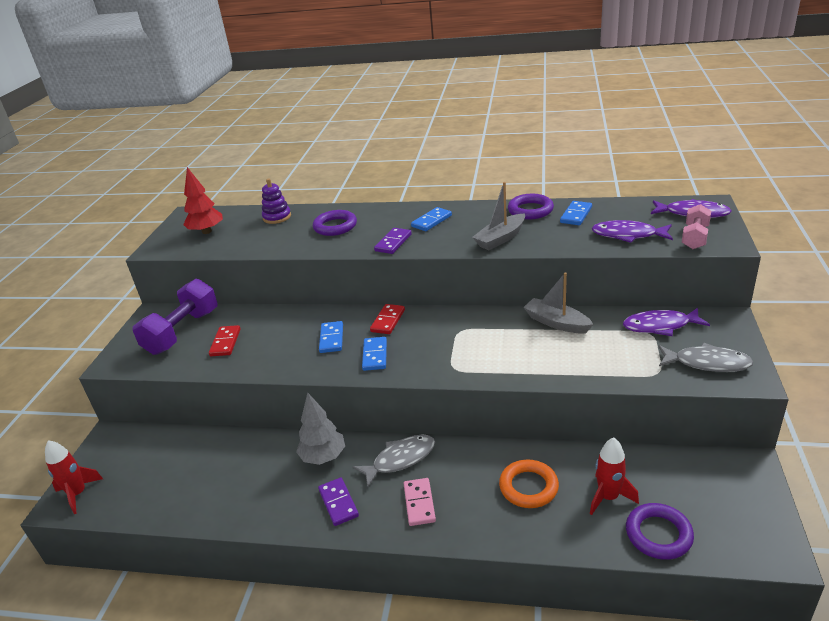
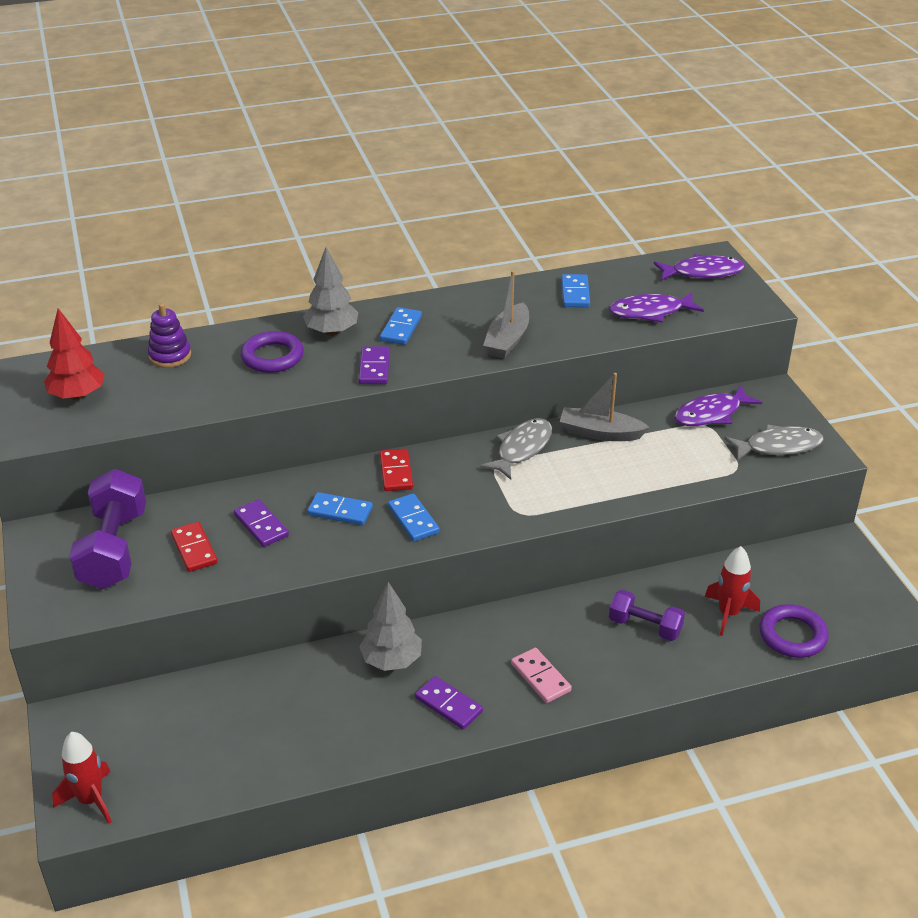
camera: 30 degrees left, 5 degrees up
blue domino [319,321,343,353] -> blue domino turned 45 degrees counterclockwise [307,492,373,525]
grey fish [353,435,435,487] -> grey fish moved to [480,418,552,480]
orange ring [499,460,559,508] -> purple dumbbell [609,590,685,641]
purple ring [508,194,554,219] -> none
pink dumbbell [682,204,711,249] -> none
none -> purple domino [234,499,289,547]
none -> grey tree [303,247,358,336]

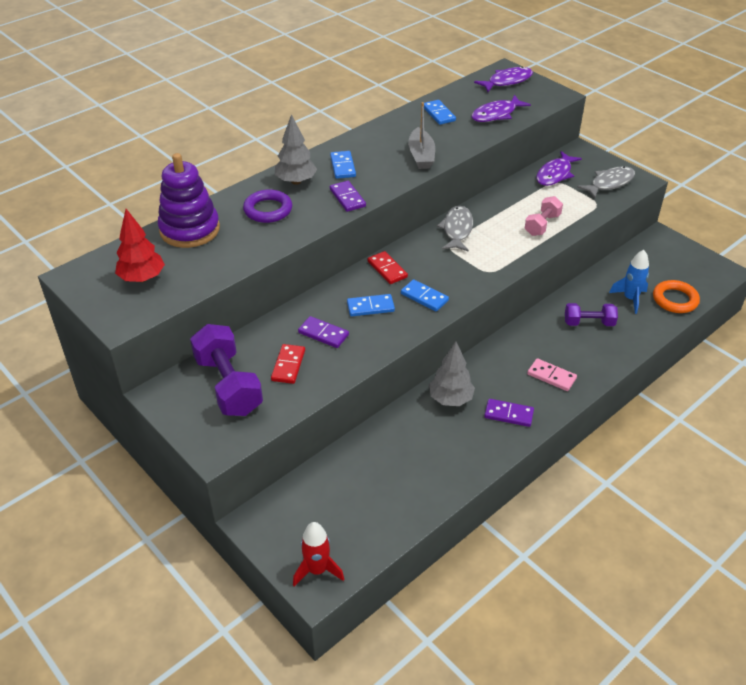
camera: 25 degrees left, 5 degrees up
purple stacking toy [148,303,191,368] -> purple stacking toy [158,153,220,248], size x1.77
red domino [171,522,218,572] -> red domino turned 60 degrees clockwise [271,344,305,384]
grey boat [560,373,650,441] -> none
red rocket [705,546,760,636] -> blue rocket [609,250,649,314]
purple ring [759,604,829,658] -> orange ring [653,280,700,313]
none -> pink dumbbell [525,196,563,236]

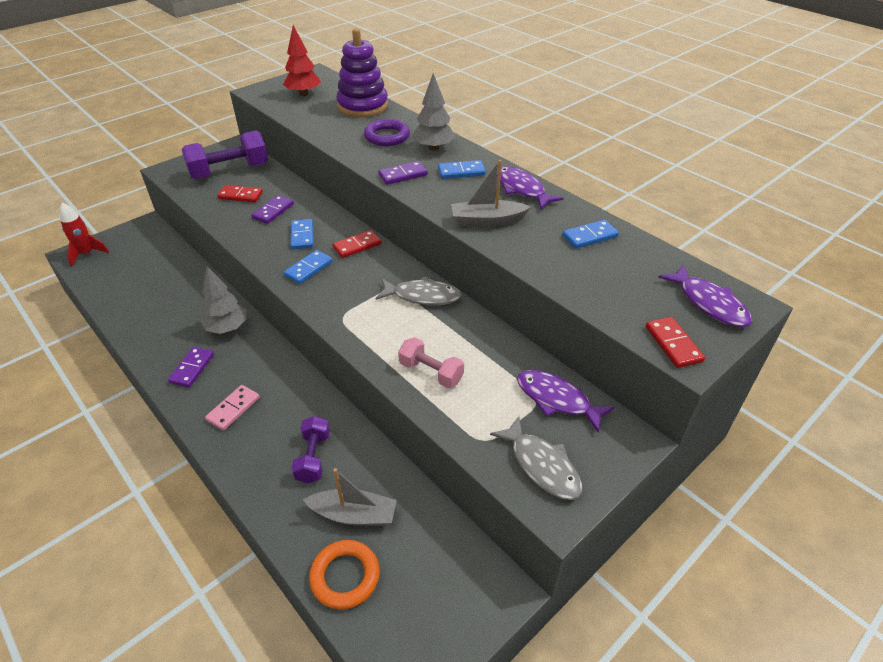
camera: 90 degrees right, 0 degrees up
purple fish [471,95,531,122] -> purple fish moved to [497,166,564,209]
blue rocket [609,250,649,314] -> grey boat [303,468,397,526]
none -> red domino [646,317,705,368]

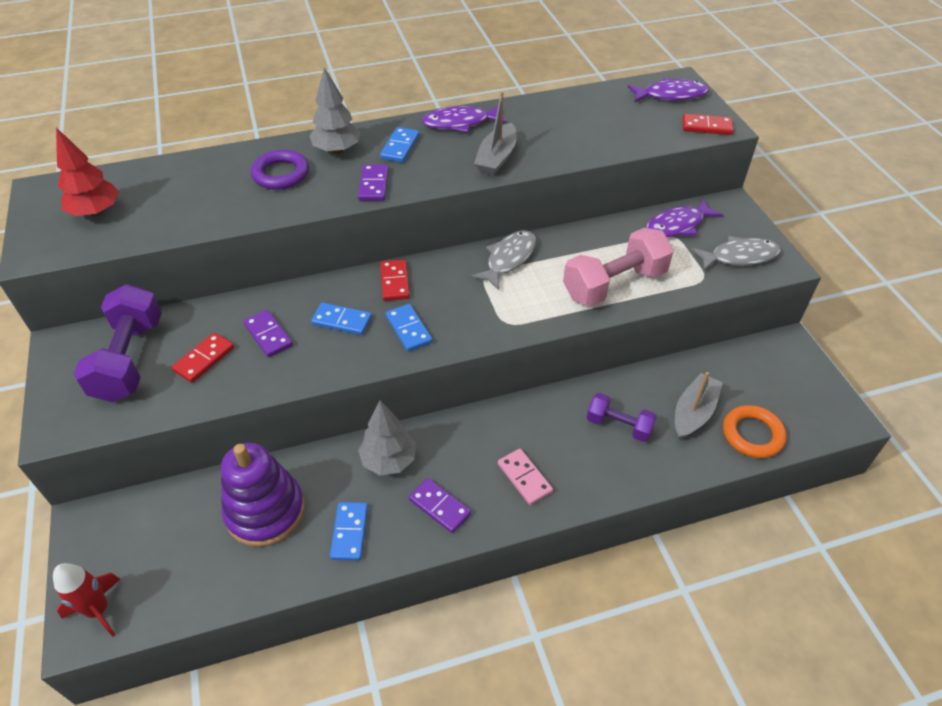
camera: 65 degrees left, 5 degrees up
purple stacking toy [336,28,388,117] -> purple stacking toy moved to [221,443,305,547]
pink dumbbell [398,337,464,388] -> pink dumbbell [563,228,674,307], size x1.72
blue domino [562,220,619,249] -> blue domino moved to [330,502,368,561]

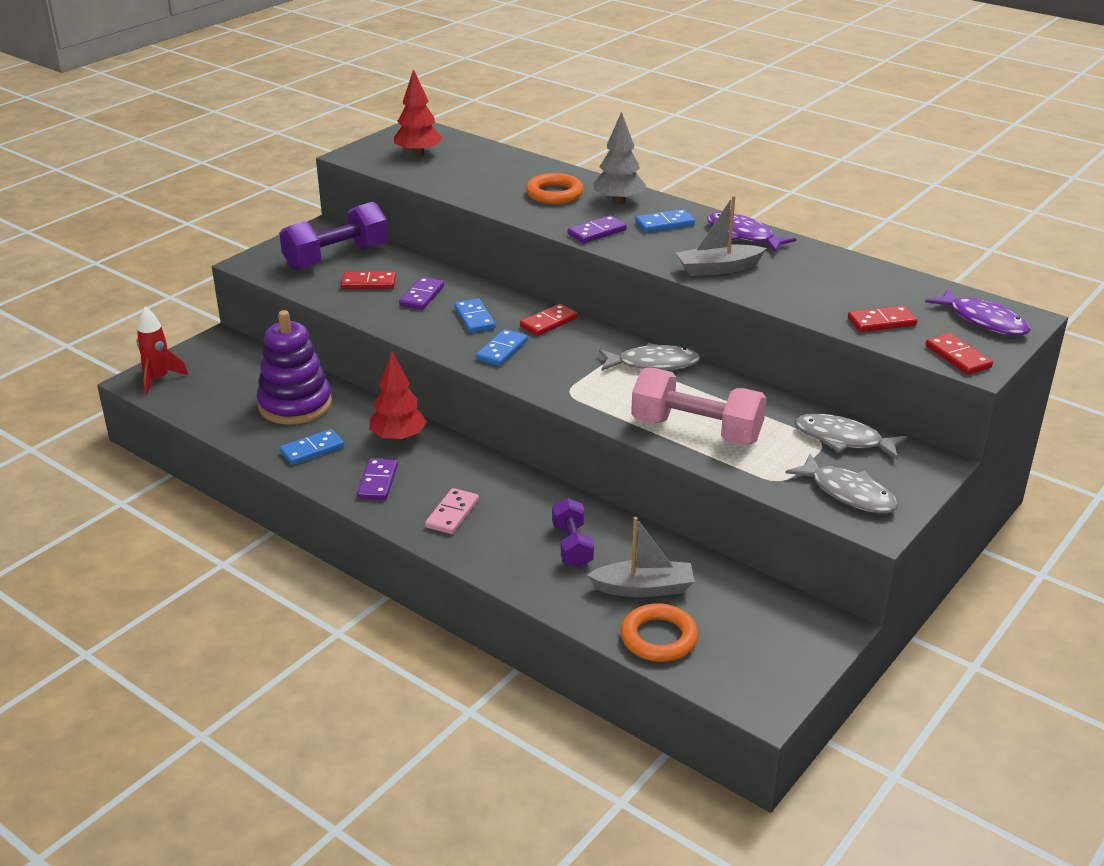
camera: 55 degrees right, 15 degrees down
purple ring [251,150,309,190] -> orange ring [526,173,584,204]
grey tree [358,400,416,475] -> red tree [369,351,427,442]
purple fish [646,199,723,237] -> grey fish [795,414,907,460]
none -> red domino [848,305,917,332]

